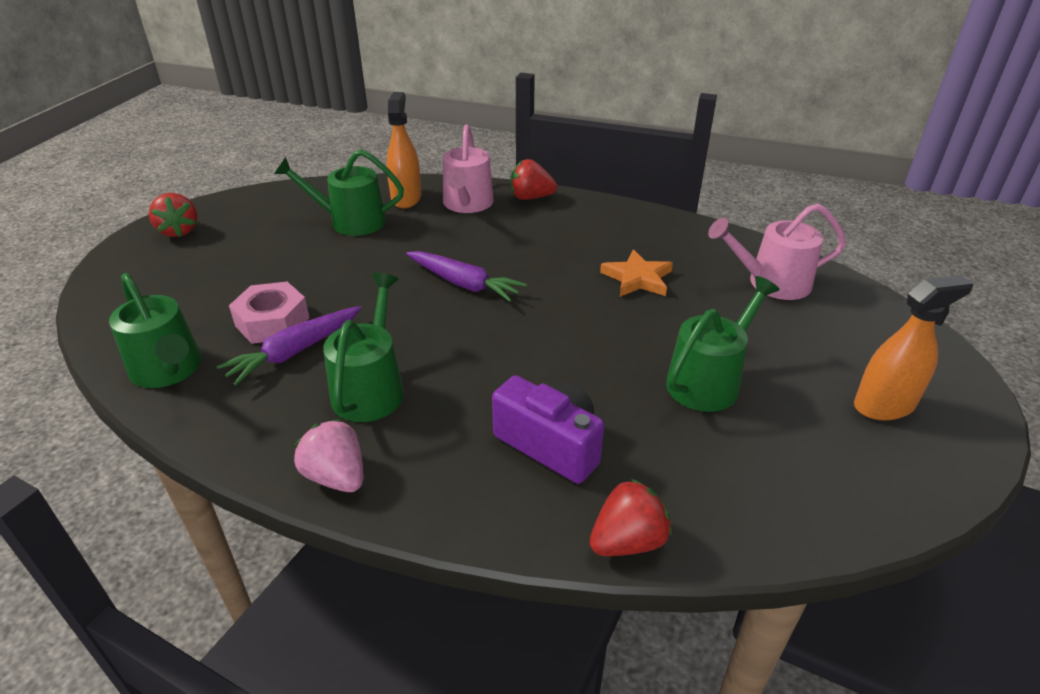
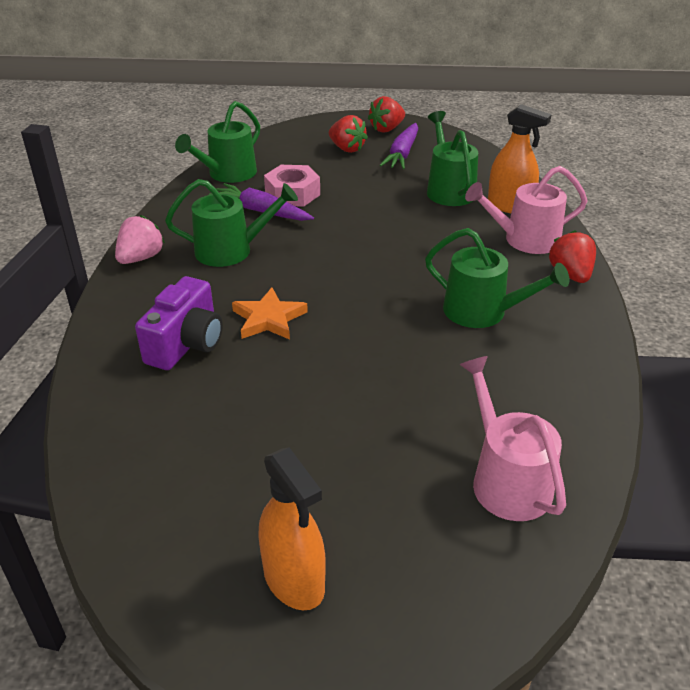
camera: 75 degrees right, 0 degrees up
orange spray bottle [386,92,421,208] -> orange spray bottle turned 45 degrees clockwise [488,104,552,213]
purple carrot [406,251,527,302] -> purple carrot moved to [380,123,418,169]
red strawberry [590,479,672,556] -> red strawberry moved to [329,115,368,153]
orange star [600,249,673,297] -> orange star moved to [232,287,308,340]
green watering can [666,276,779,412] -> green watering can moved to [425,228,570,328]

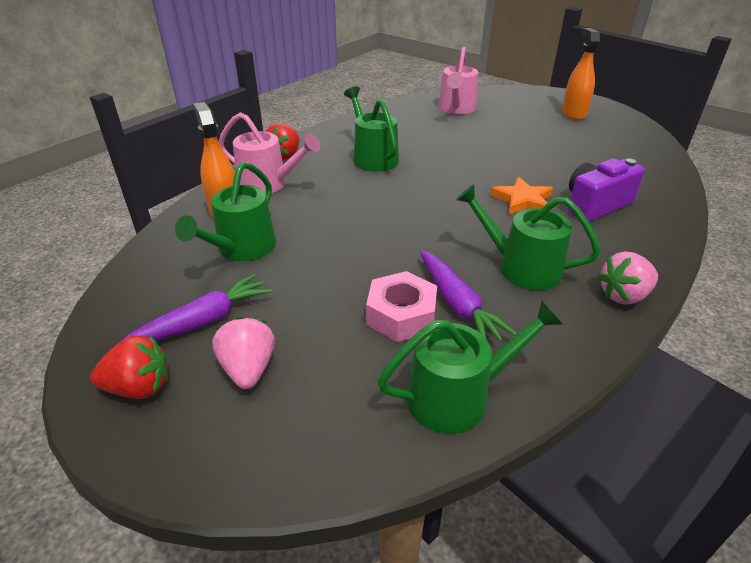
camera: 145 degrees left, 0 degrees up
red strawberry [329,115,368,153] -> pink strawberry [212,316,275,389]

